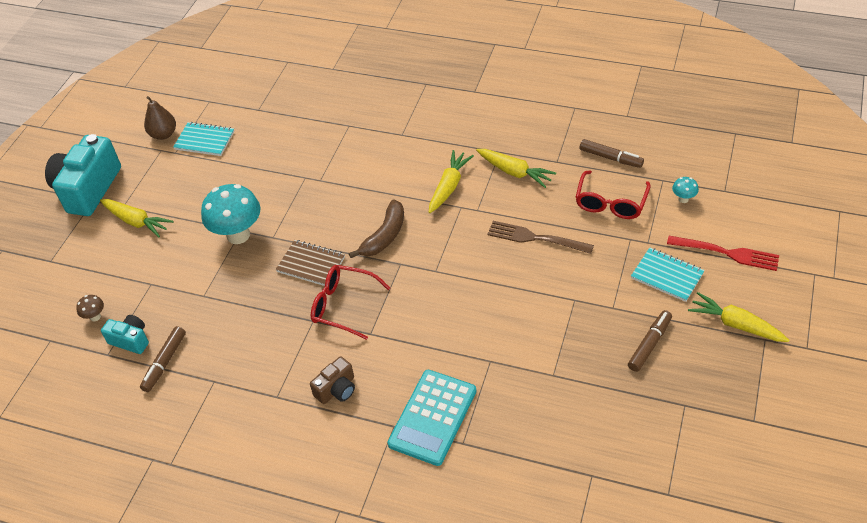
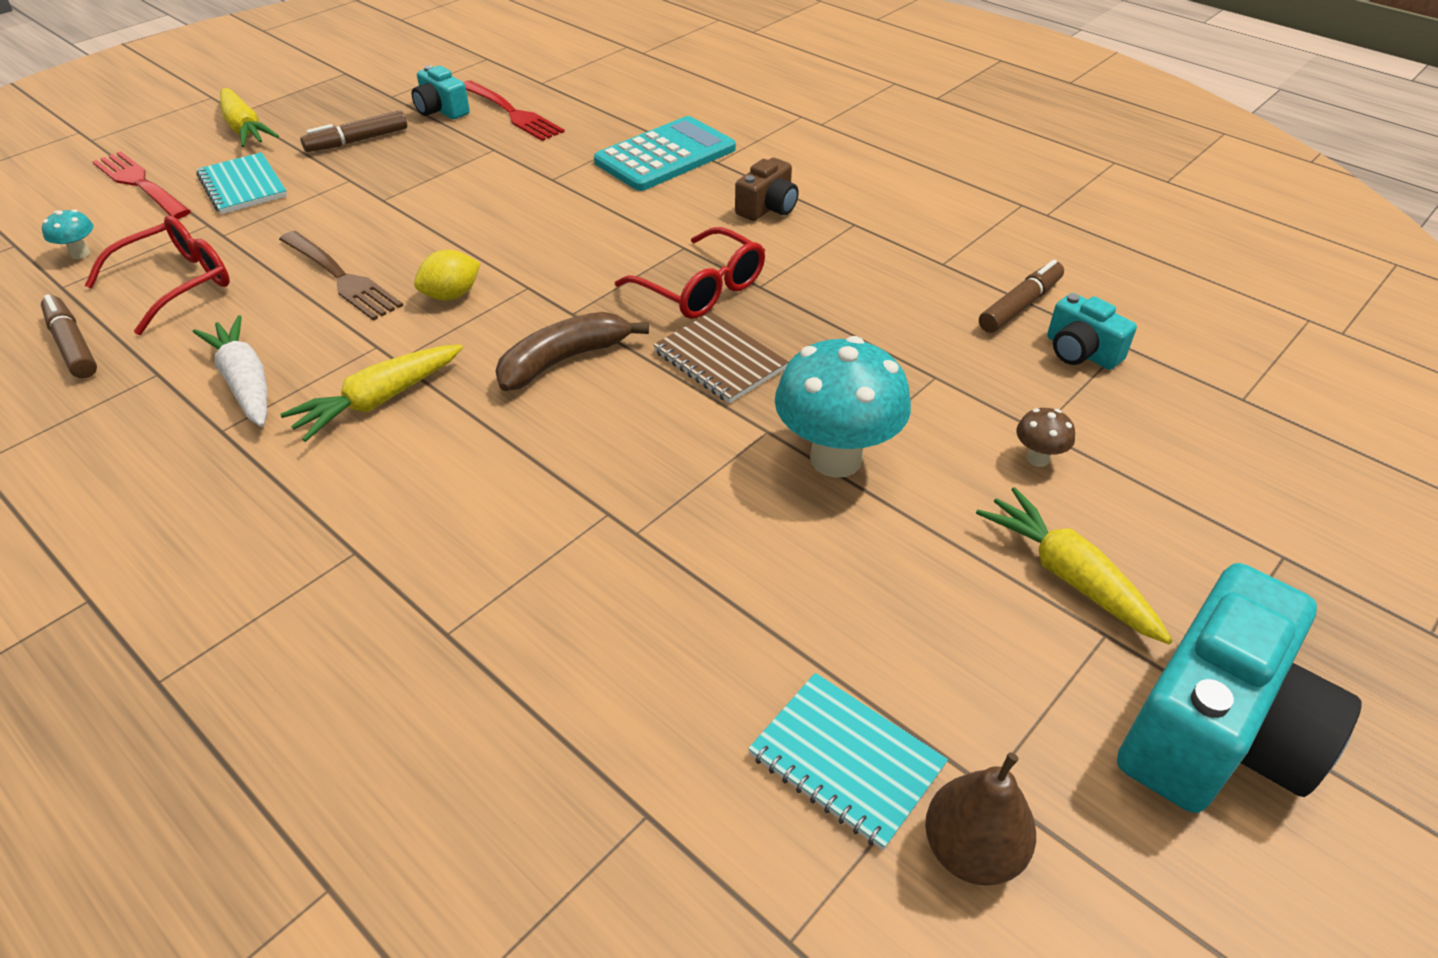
camera: 160 degrees left, 5 degrees down
brown mushroom [76,295,104,321] -> brown mushroom moved to [1016,408,1075,467]
brown camera [310,357,355,404] -> brown camera turned 150 degrees clockwise [735,158,799,221]
yellow carrot [476,149,556,188] -> white carrot [193,315,267,427]
none -> turquoise camera [411,65,470,119]
none -> yellow lemon [414,250,481,300]
none -> red fork [464,80,565,141]

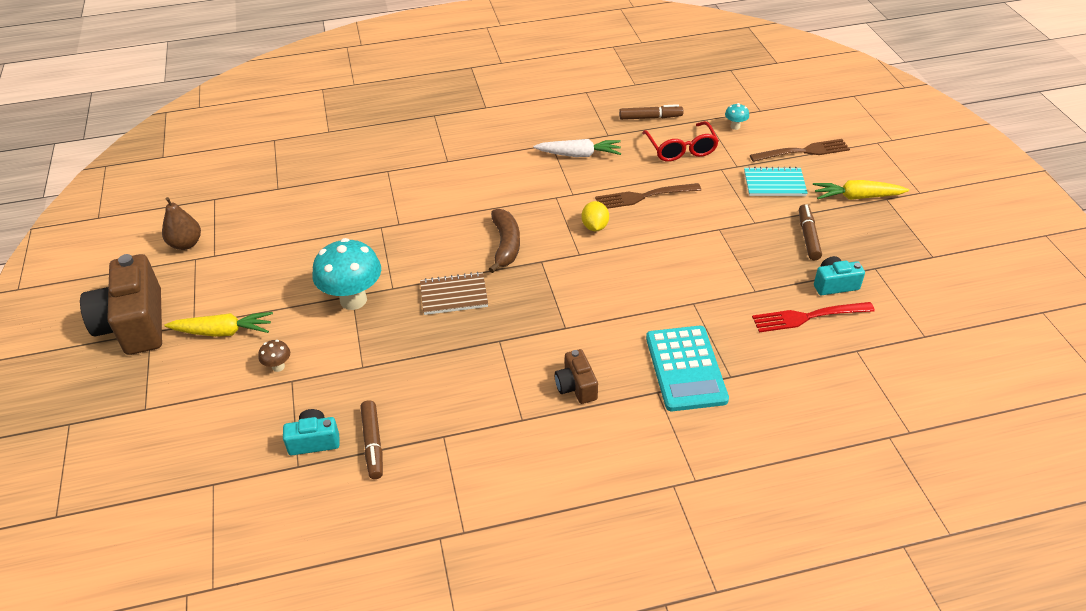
camera: 125 degrees right, 0 degrees up
red fork [92,151,191,219] -> brown fork [750,139,850,162]
yellow carrot [280,345,463,442] -> none
red glasses [615,227,765,319] -> none
turquoise notebook [748,673,948,850] -> none
turquoise camera [1117,563,1362,813] -> brown camera [80,254,162,355]

